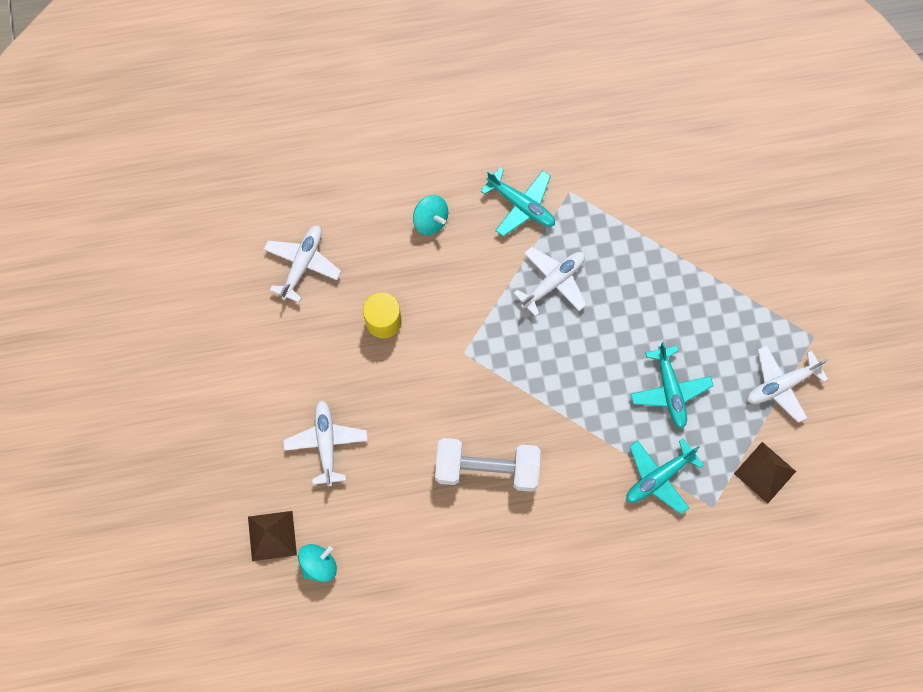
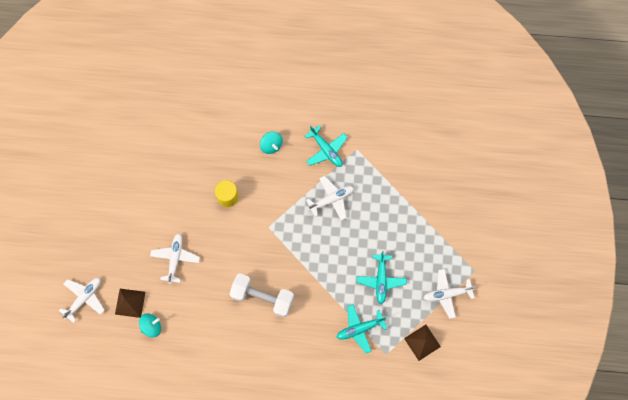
camera: 15 degrees right, 0 degrees up
white plane [264,225,341,303] -> white plane moved to [59,278,104,323]

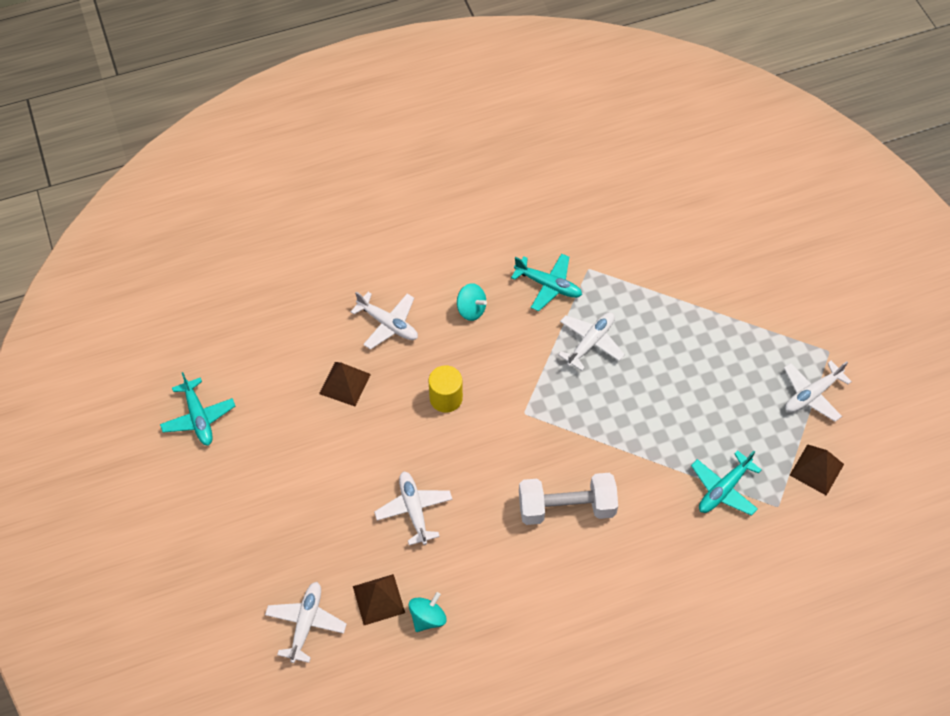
camera: 25 degrees left, 15 degrees down
turquoise plane [357,251,407,304] -> turquoise plane moved to [160,372,235,446]
none -> brown pyramid [319,362,371,406]
none -> white plane [351,292,418,350]

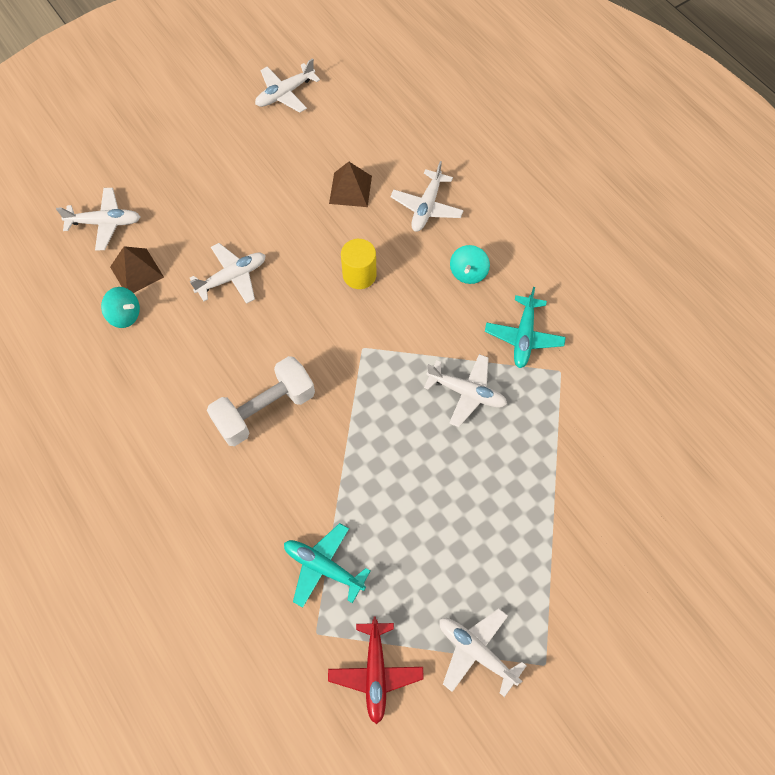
camera: 75 degrees right, 5 degrees up
turquoise plane [160,372,235,446] -> white plane [255,58,320,113]
white dumbbell [519,473,618,525] -> white dumbbell turned 75 degrees clockwise [207,356,315,446]
brown pyramid [790,444,844,496] -> red plane [328,616,424,724]

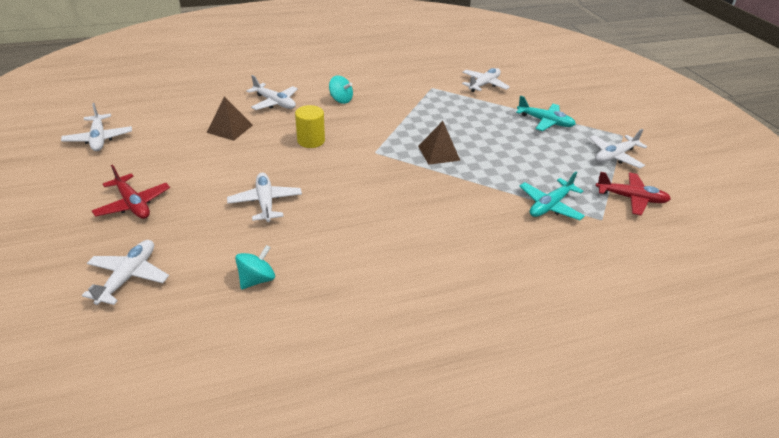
camera: 75 degrees left, 25 degrees down
brown pyramid [110,246,164,293] -> brown pyramid moved to [418,121,460,165]
white dumbbell [207,356,315,446] -> none
white plane [424,354,507,427] -> white plane moved to [462,68,510,92]
turquoise plane [485,287,566,368] -> turquoise plane moved to [516,96,576,131]
none -> red plane [92,165,170,219]

